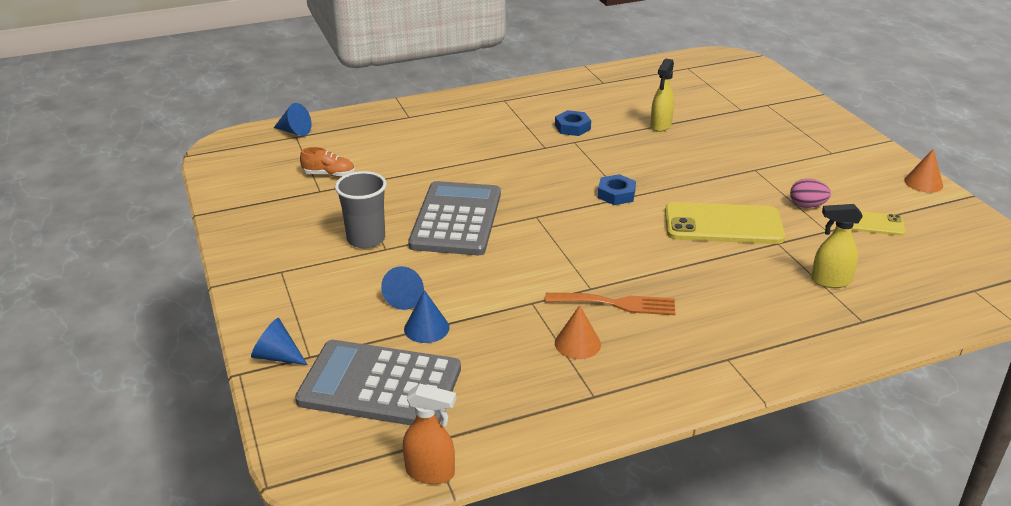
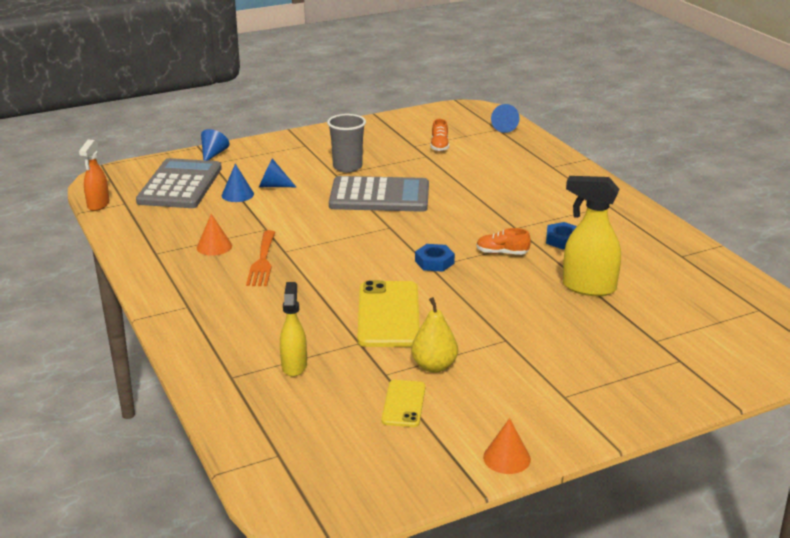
camera: 85 degrees right, 5 degrees down
yellow spray bottle [650,59,674,132] -> yellow spray bottle [563,176,621,296], size x1.54
pink egg [790,179,831,208] -> yellow pear [411,297,458,373]
none -> orange shoe [476,228,531,255]

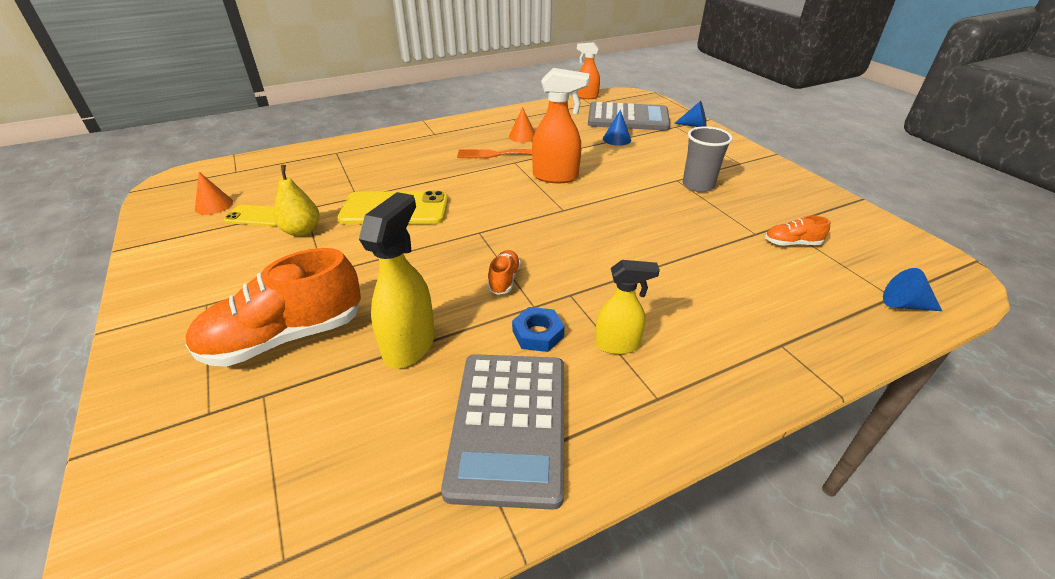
camera: 90 degrees right, 10 degrees up
blue cone [259,158,296,187] -> none
yellow spray bottle [280,282,307,377] -> yellow spray bottle moved to [595,260,660,354]
grey calculator [329,176,429,212] -> grey calculator moved to [441,354,564,510]
blue nut [415,244,455,272] -> none
orange cone [483,418,531,474] -> orange cone moved to [195,172,233,215]
none -> orange shoe [185,248,361,367]
none -> orange spray bottle [532,68,589,183]

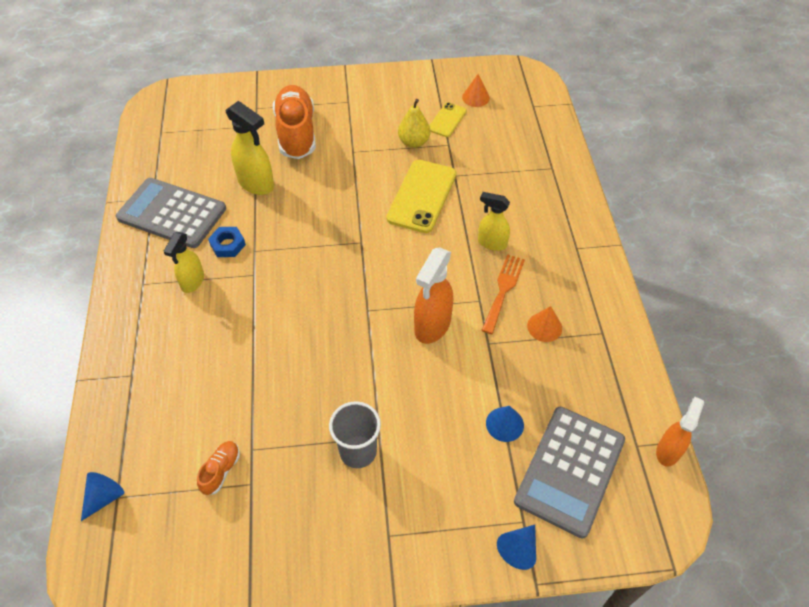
camera: 110 degrees right, 15 degrees up
orange shoe [488,250,521,295] -> none
none -> yellow spray bottle [478,192,510,251]

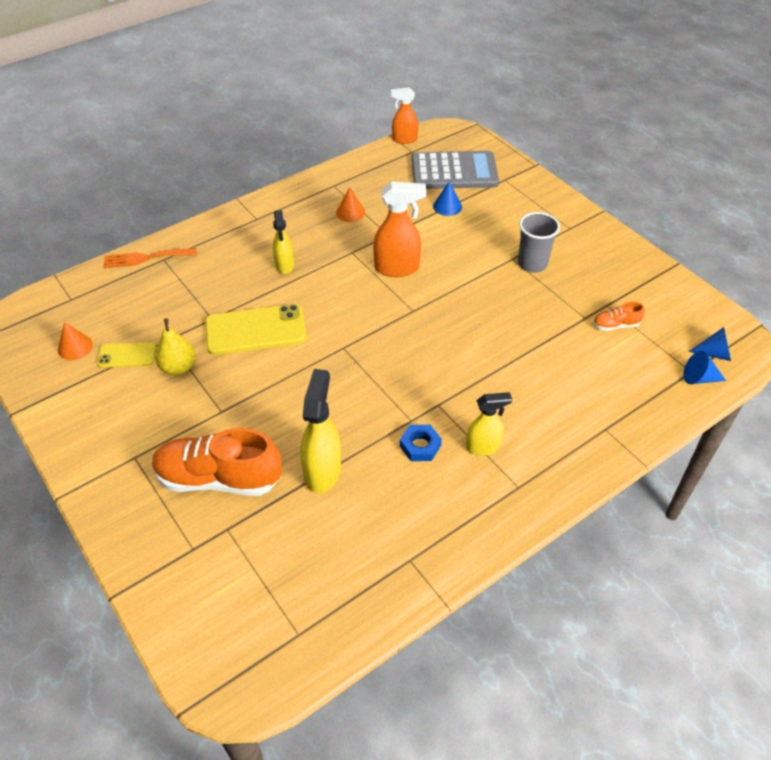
camera: 120 degrees left, 5 degrees down
grey calculator [116,178,226,248] -> none
orange shoe [273,85,316,159] -> orange shoe turned 45 degrees clockwise [152,428,282,496]
orange fork [481,254,525,334] -> orange fork moved to [104,248,197,268]
blue cone [497,525,536,570] -> blue cone moved to [689,327,731,361]

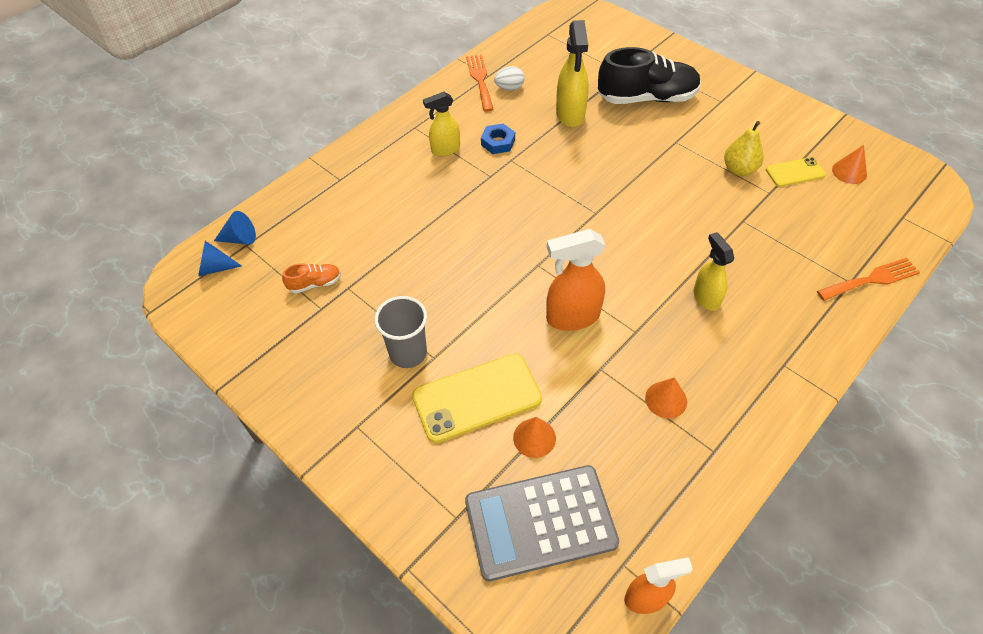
camera: 170 degrees right, 5 degrees up
orange shoe [152,428,282,496] -> black shoe [598,47,701,104]
yellow phone [205,304,306,355] -> yellow phone moved to [412,354,542,443]
blue cone [433,181,462,216] -> orange cone [513,417,556,458]
none -> orange fork [466,55,494,112]
none -> white egg [494,66,525,90]

